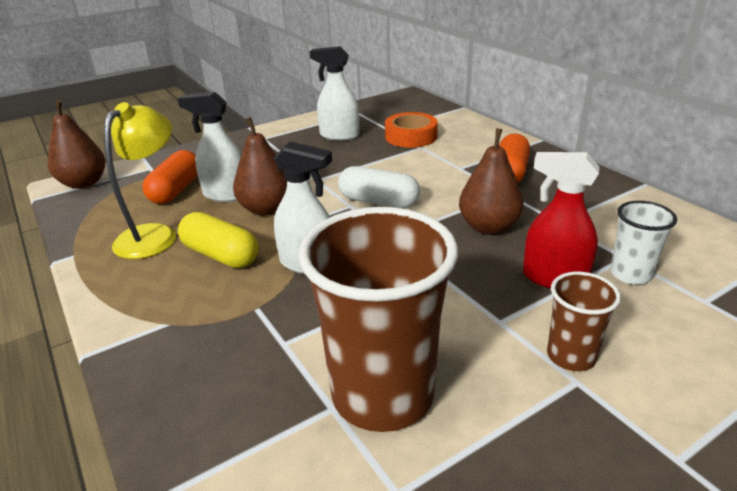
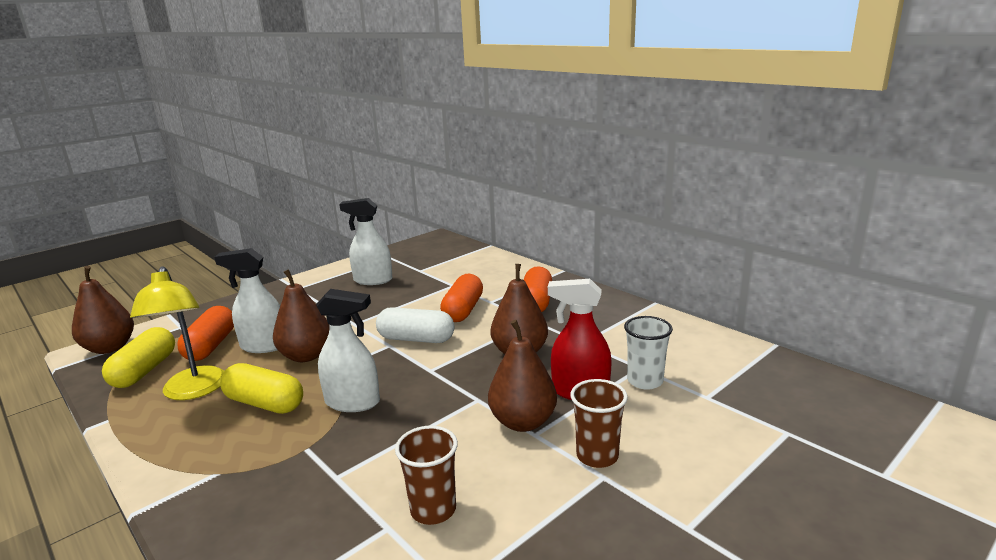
camera: 10 degrees left, 10 degrees down
yellow lamp [104,102,176,259] -> yellow lamp turned 150 degrees clockwise [130,266,224,400]
brown cup [299,207,458,432] -> brown cup [395,426,458,525], size x0.49
orange tape [385,112,438,148] -> none
none -> yellow capsule [102,327,175,388]
none -> orange capsule [440,274,483,322]
none -> brown pear [488,320,557,432]

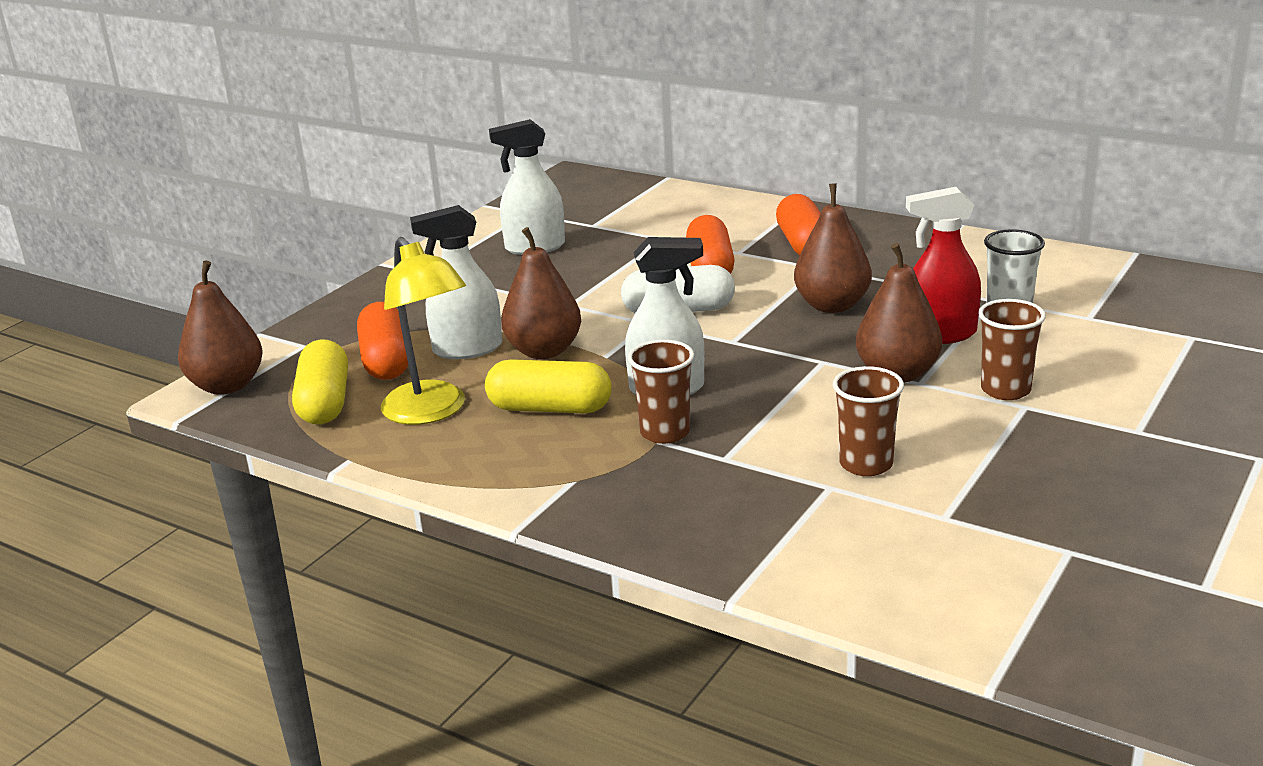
camera: 15 degrees left, 5 degrees up
none -> brown cup [628,340,694,444]

